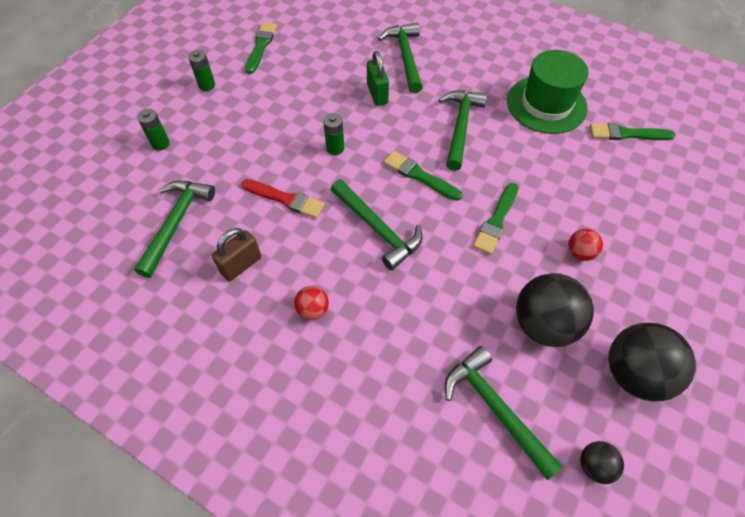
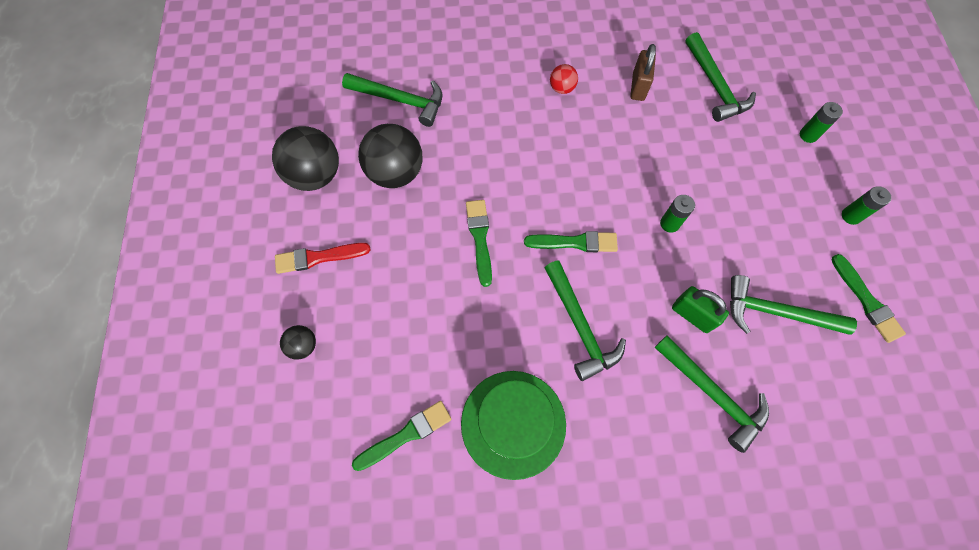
camera: 145 degrees right, 10 degrees up
red brush [241,179,325,218] -> red brush moved to [275,243,370,274]
green hammer [331,179,423,270] -> green hammer moved to [730,275,857,335]
red ball [568,229,603,261] -> none
black ball [580,441,624,484] -> black ball moved to [280,325,316,360]

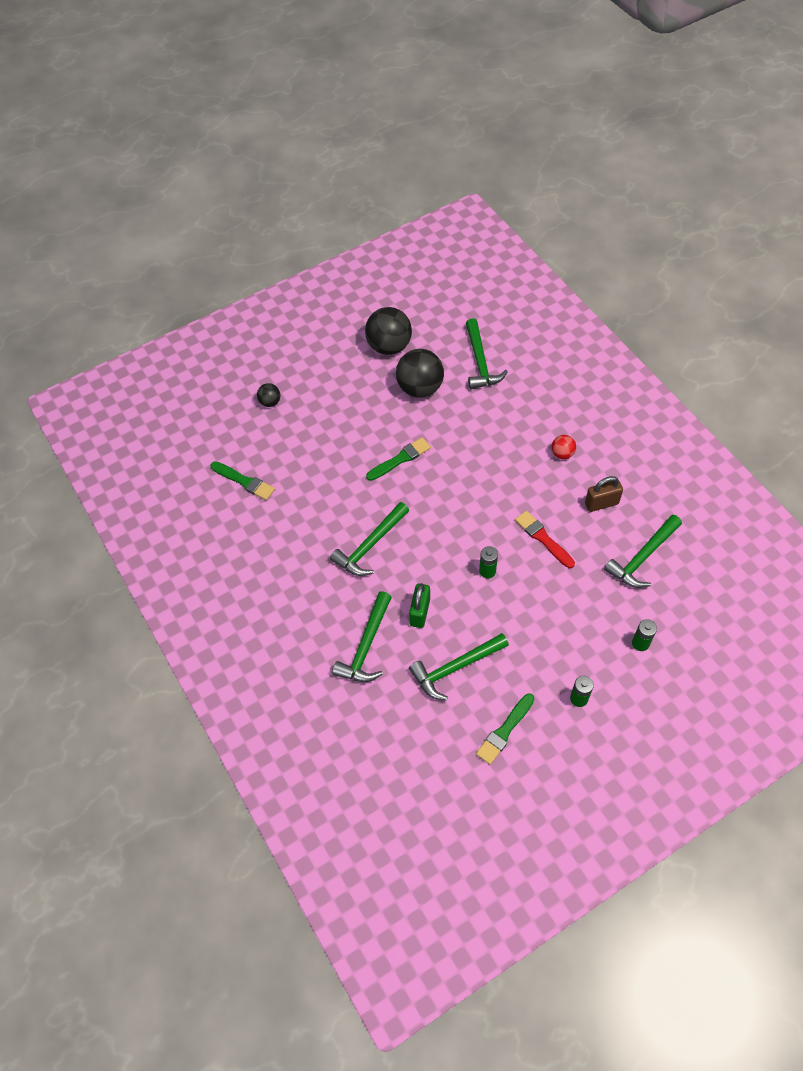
camera: 65 degrees right, 10 degrees down
red brush [275,243,370,274] -> red brush moved to [515,511,575,568]
green hat [461,371,566,480] -> none
green brush [524,231,618,252] -> none
green hammer [730,275,857,335] -> green hammer turned 105 degrees counterclockwise [409,633,509,700]

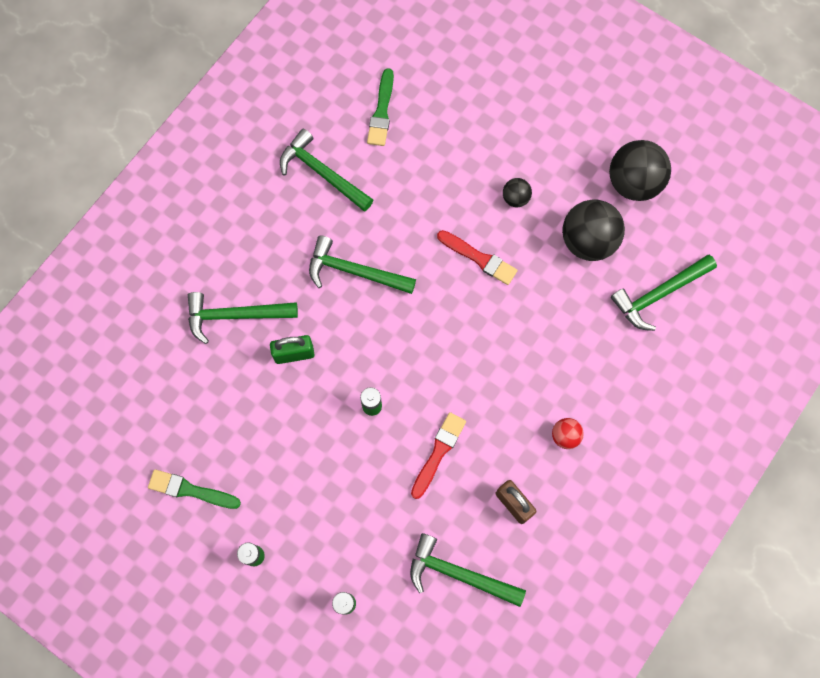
camera: 65 degrees right, 15 degrees up
black ball [257,383,281,407] -> black ball moved to [503,178,532,207]
green brush [366,437,431,481] -> red brush [437,230,518,285]
green hammer [409,633,509,700] -> green hammer moved to [280,128,373,212]

